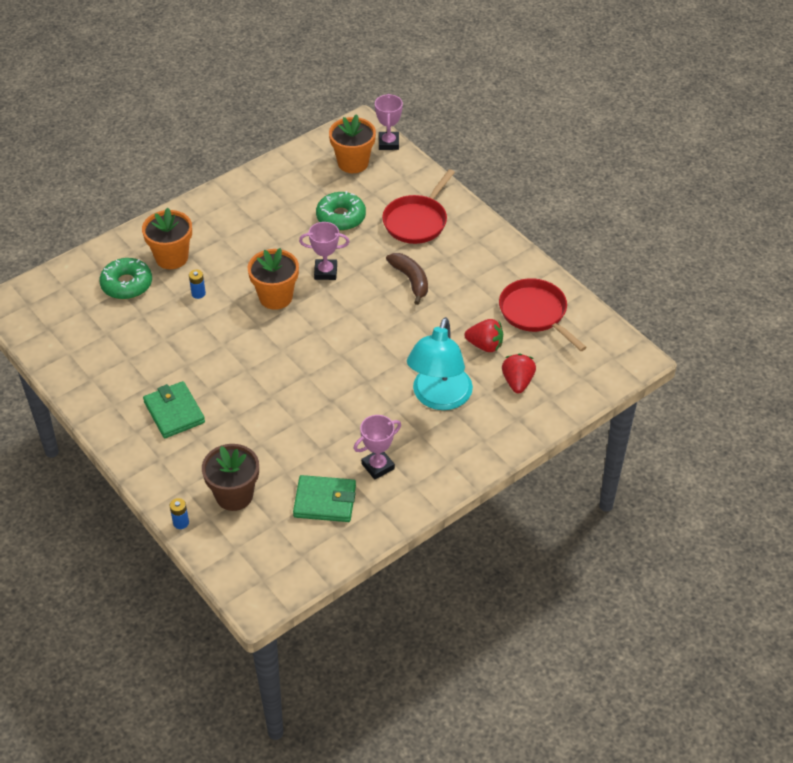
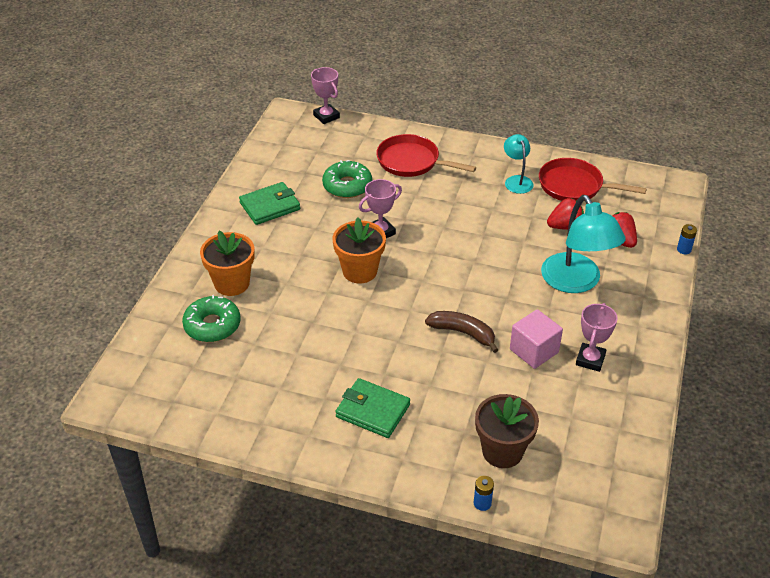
camera: 35 degrees left, 5 degrees down
blue battery [189,270,206,299] -> blue battery moved to [677,224,697,254]
green wallet [293,475,356,522] -> green wallet moved to [239,182,300,225]
orange flower pot [329,114,376,173] -> none
red pan [382,169,455,244] -> red pan turned 120 degrees clockwise [376,134,476,177]
brown banana [386,253,428,305] -> brown banana moved to [425,311,498,353]
none -> turquoise lamp [504,134,534,194]
none -> pink cube [510,309,563,369]

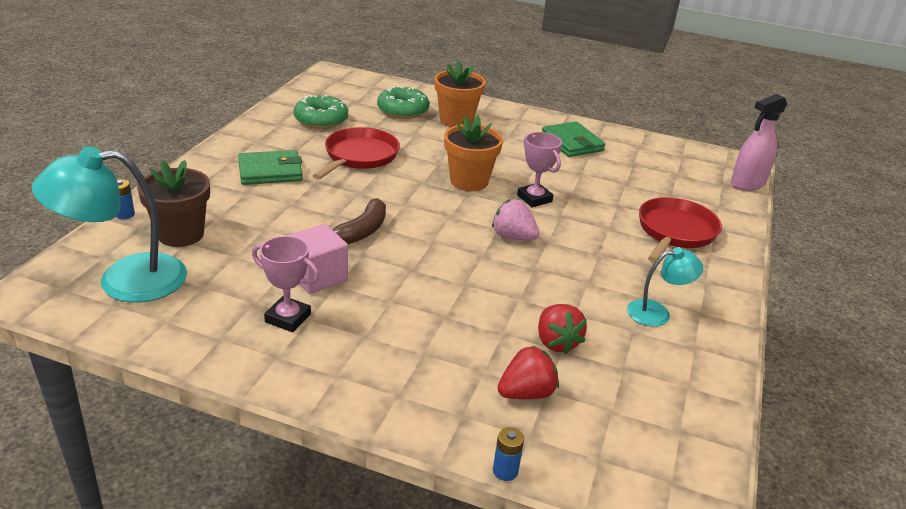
camera: 90 degrees right, 10 degrees down
pink trophy [311,67,340,124] -> pink spray bottle [731,94,787,191]
green donut [322,160,372,198] -> green donut moved to [294,95,348,129]
green wallet [335,378,410,438] -> green wallet turned 45 degrees clockwise [238,150,303,185]
red pan [539,158,647,201] -> red pan moved to [313,127,400,179]
turquoise lamp [541,195,626,293] -> turquoise lamp moved to [32,146,187,303]
none -> pink strawberry [492,199,540,240]

